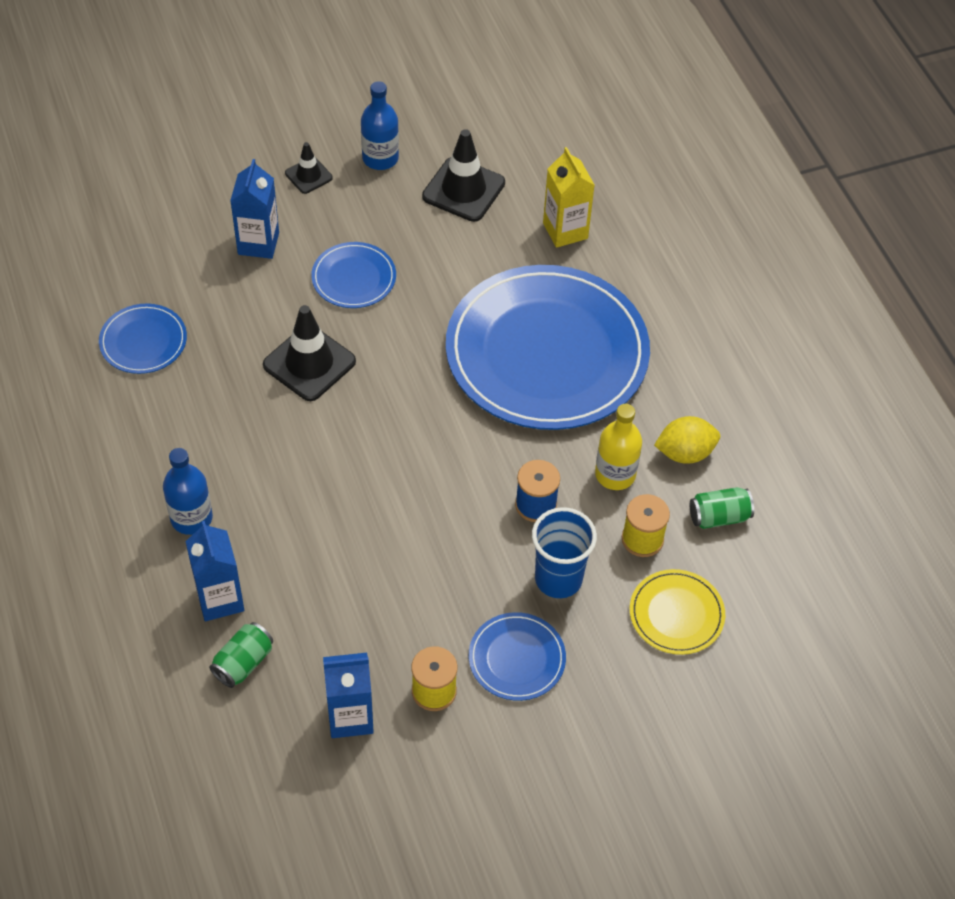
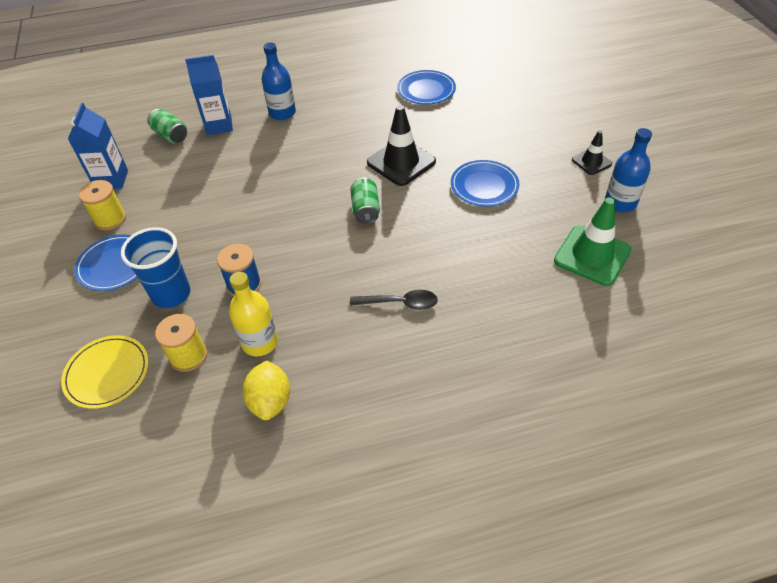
camera: 100 degrees right, 5 degrees down
blue carton [230,159,279,259] -> none
black traffic cone [422,129,505,222] -> green traffic cone [554,197,631,286]
blue plate [446,265,650,430] -> black spoon [350,289,438,310]
yellow carton [543,147,594,248] -> none
green can [690,487,754,529] -> green can moved to [350,178,380,224]

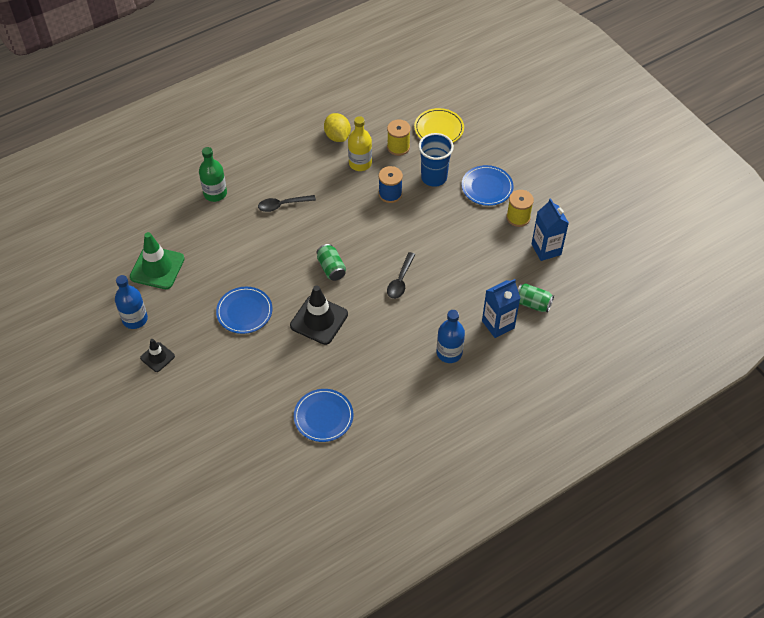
camera: 160 degrees right, 5 degrees up
none -> green bottle [199,147,227,202]
none -> black spoon [387,252,415,299]

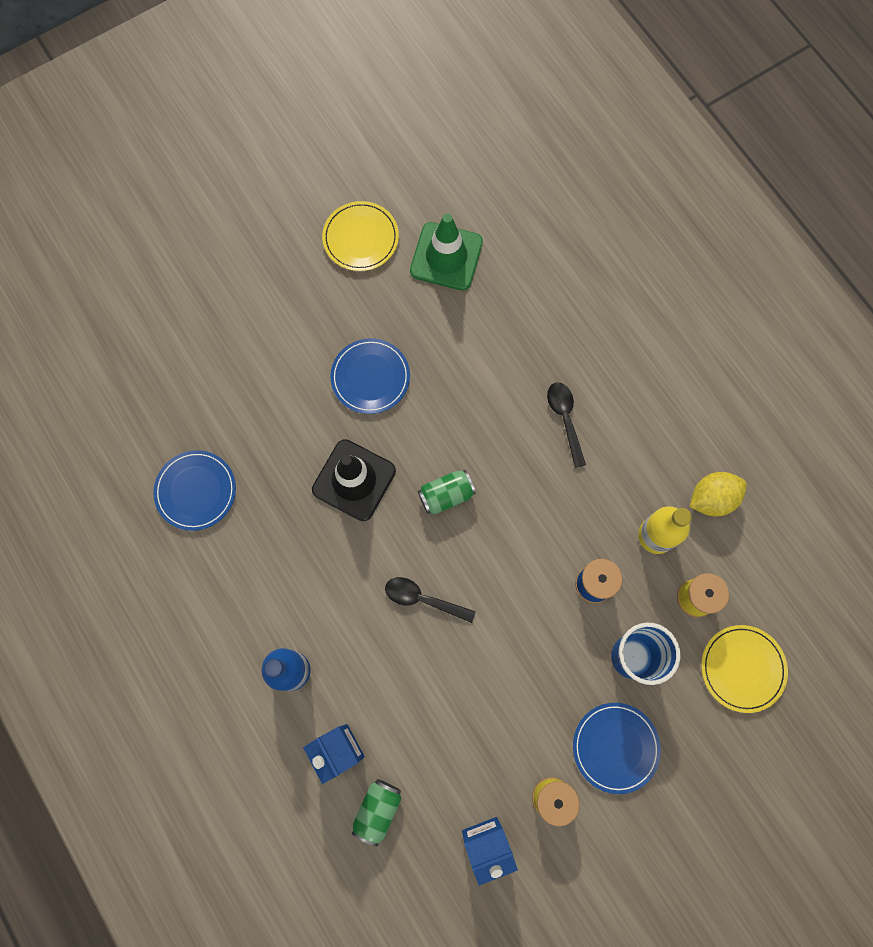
camera: 90 degrees right, 20 degrees up
blue bottle [115,275,148,329] -> yellow plate [322,201,399,271]
black traffic cone [140,339,175,372] -> none
green bottle [199,147,227,202] -> none

